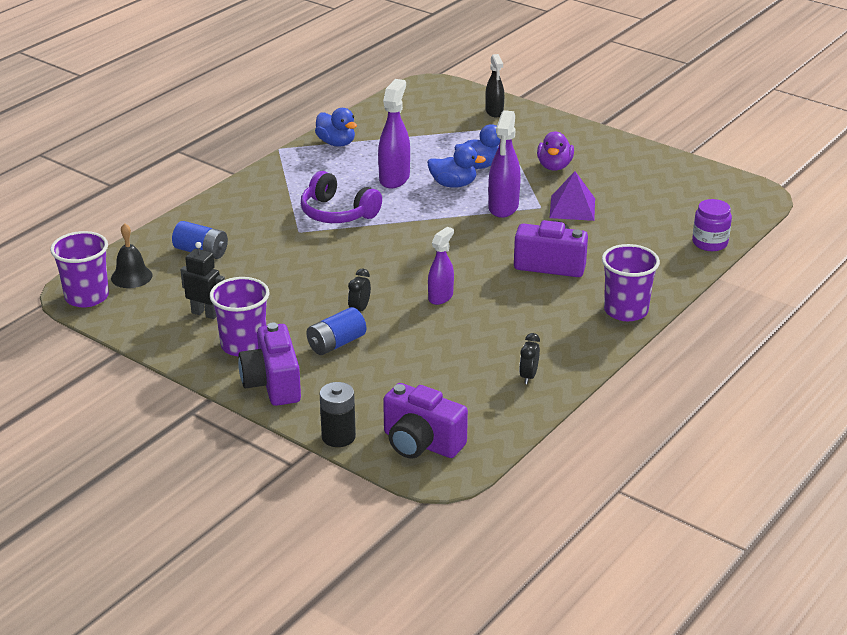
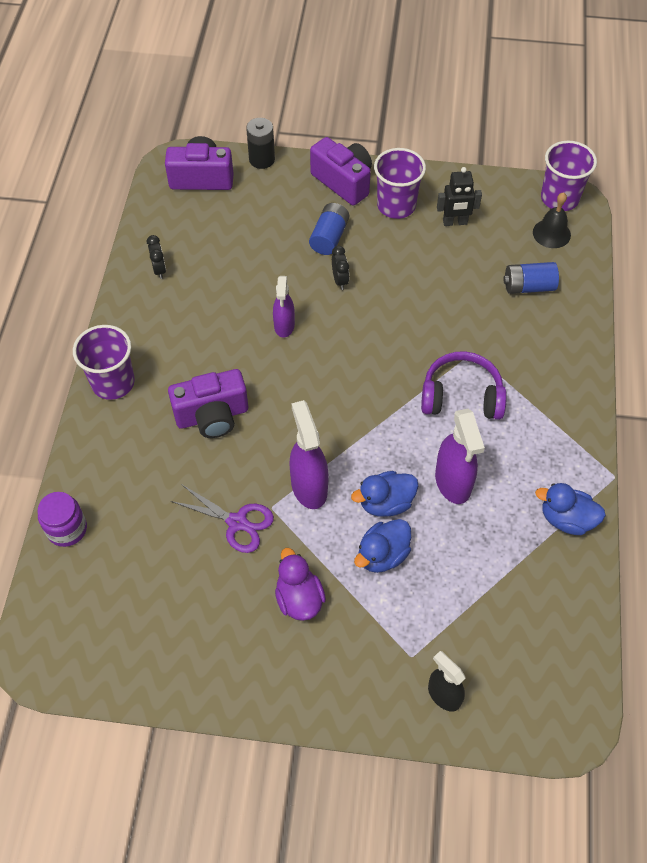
camera: 150 degrees right, 25 degrees up
purple pyramid [550,171,595,221] -> purple scissors [171,484,274,553]

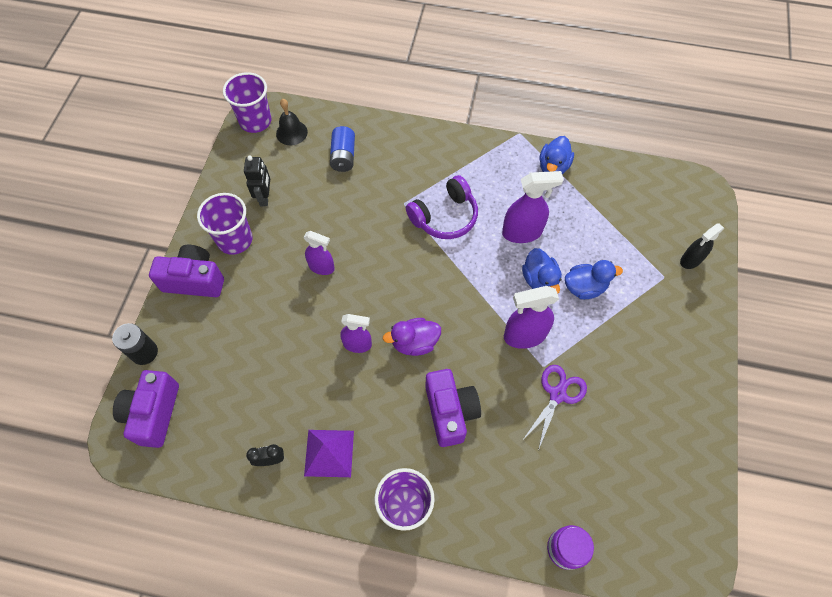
camera: 85 degrees left, 5 degrees up
purple duck [275,548,326,621] -> purple duck moved to [383,318,441,356]
blue battery [309,203,349,255] -> none
purple camera [310,137,372,205] -> purple camera turned 45 degrees clockwise [149,245,224,297]
black clock [332,246,349,290] -> none
blue duck [354,519,411,573] -> blue duck turned 60 degrees counterclockwise [565,260,623,299]
purple headphones [421,351,507,420] -> purple headphones turned 135 degrees counterclockwise [406,175,478,239]
none -> purple spray bottle [304,231,335,275]
none -> purple pyramid [304,430,354,477]

